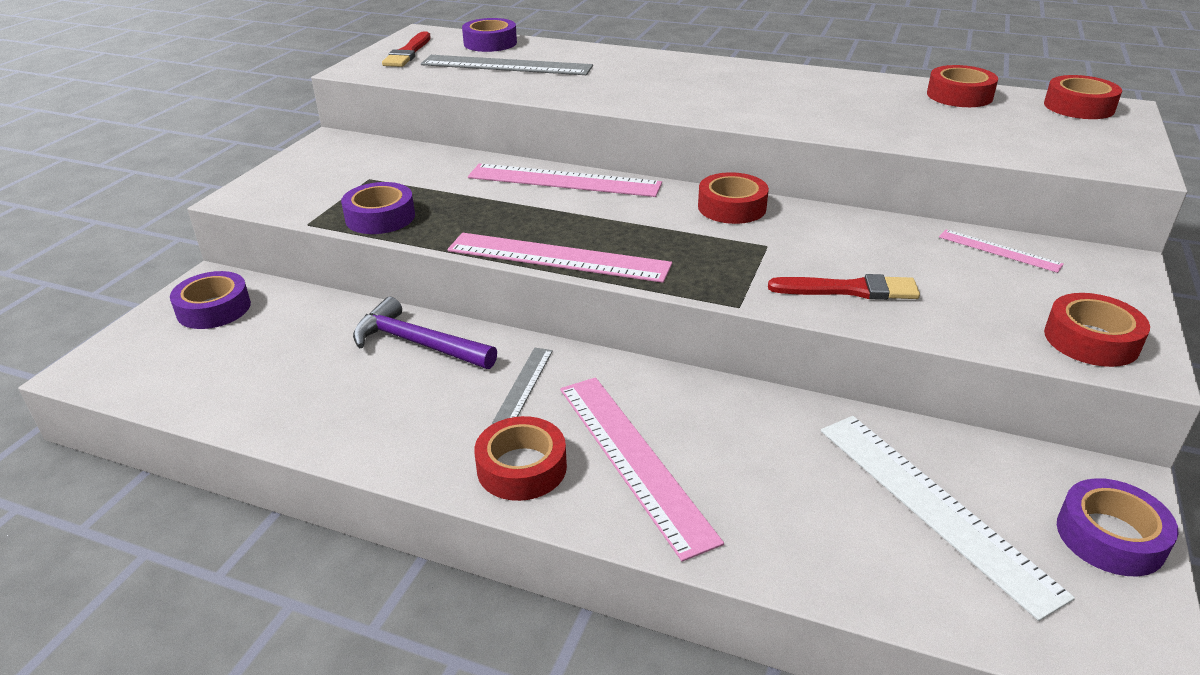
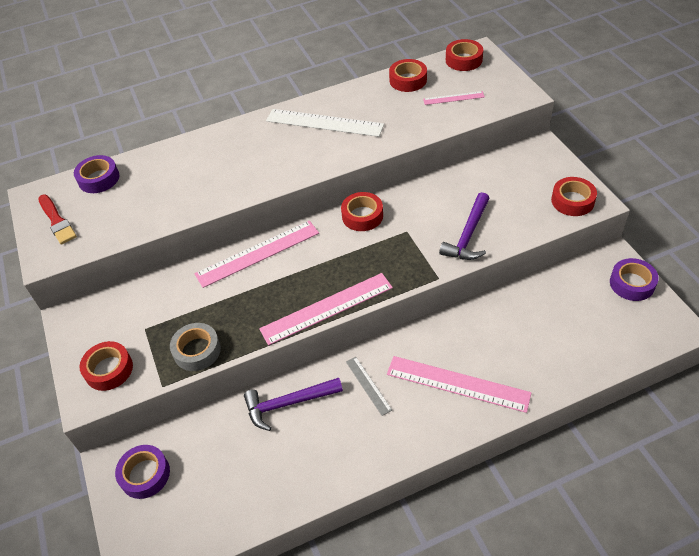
camera: 40 degrees left, 15 degrees up
purple tape [341,182,415,234] -> grey tape [170,323,221,371]
grey ruler [421,55,593,75] -> none
red tape [474,416,567,501] -> red tape moved to [79,341,133,391]
red brush [768,274,920,300] -> purple hammer [439,192,490,260]
white ruler [821,416,1075,621] -> white ruler moved to [266,109,384,137]
pink ruler [939,229,1064,273] -> pink ruler moved to [423,91,485,105]

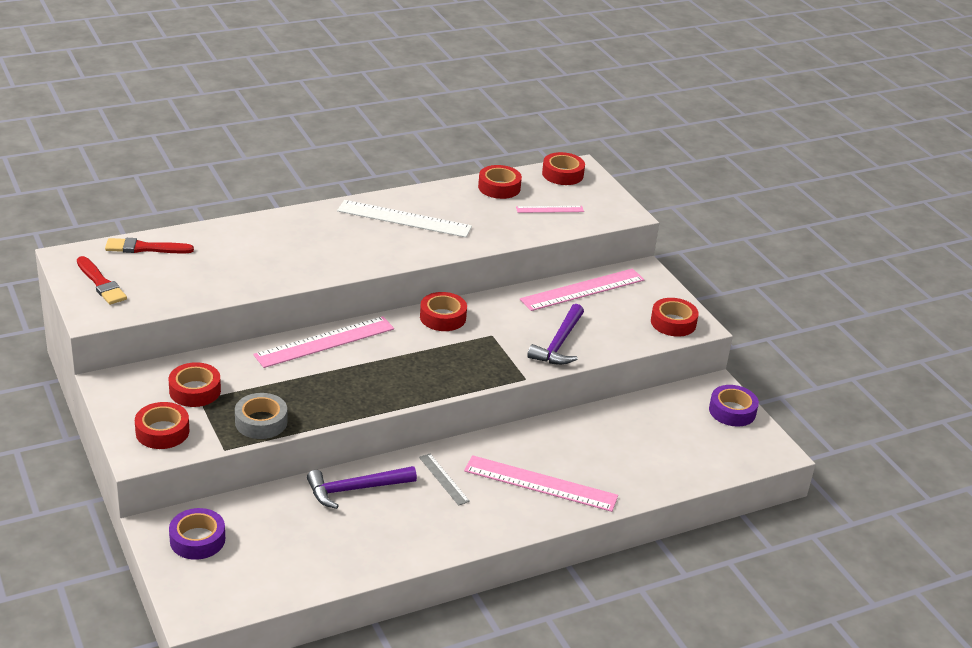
camera: 10 degrees left, 15 degrees down
purple tape [74,155,120,193] -> red brush [105,238,194,253]
pink ruler [259,273,393,346] -> pink ruler moved to [520,268,645,311]
none -> red tape [169,362,221,407]

